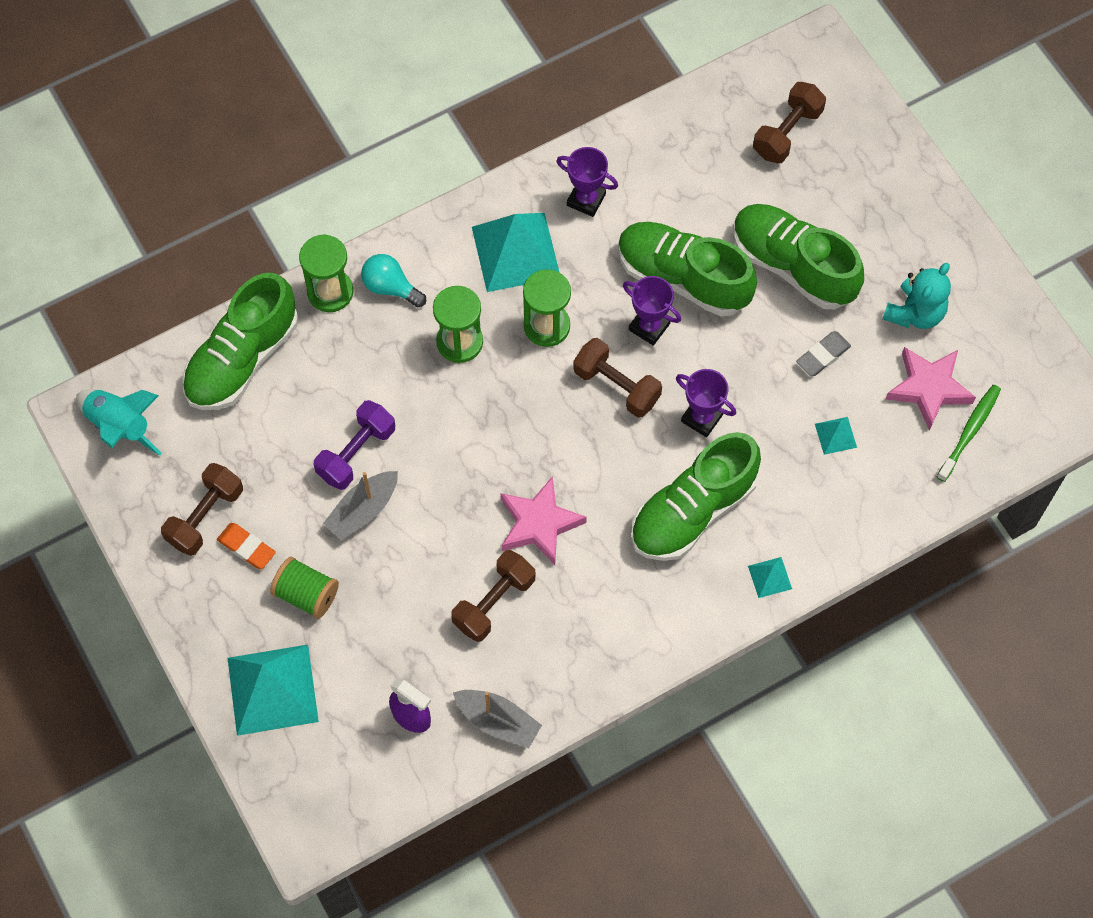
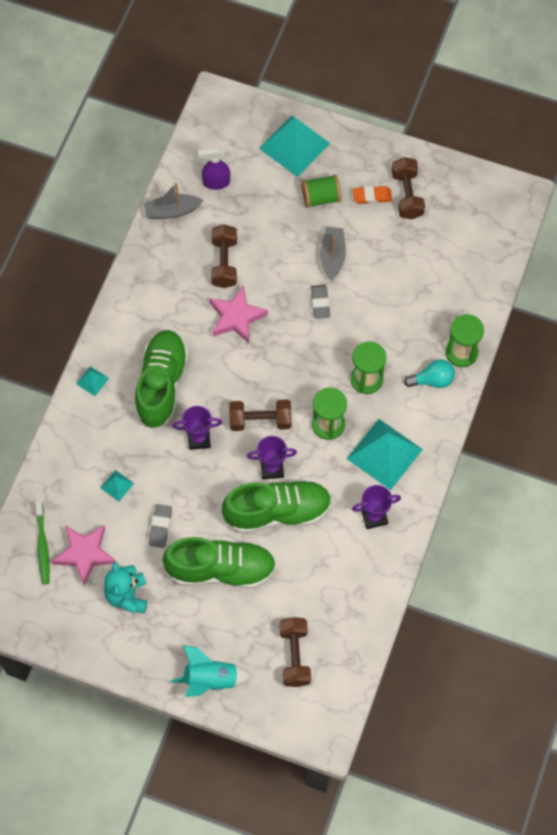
camera: 140 degrees right, 0 degrees up
turquoise rocket [76,389,162,456] -> turquoise rocket moved to [171,645,253,697]
green shoe [182,273,298,410] -> none
purple dumbbell [314,400,395,490] -> none
none -> grey eraser [311,285,330,319]

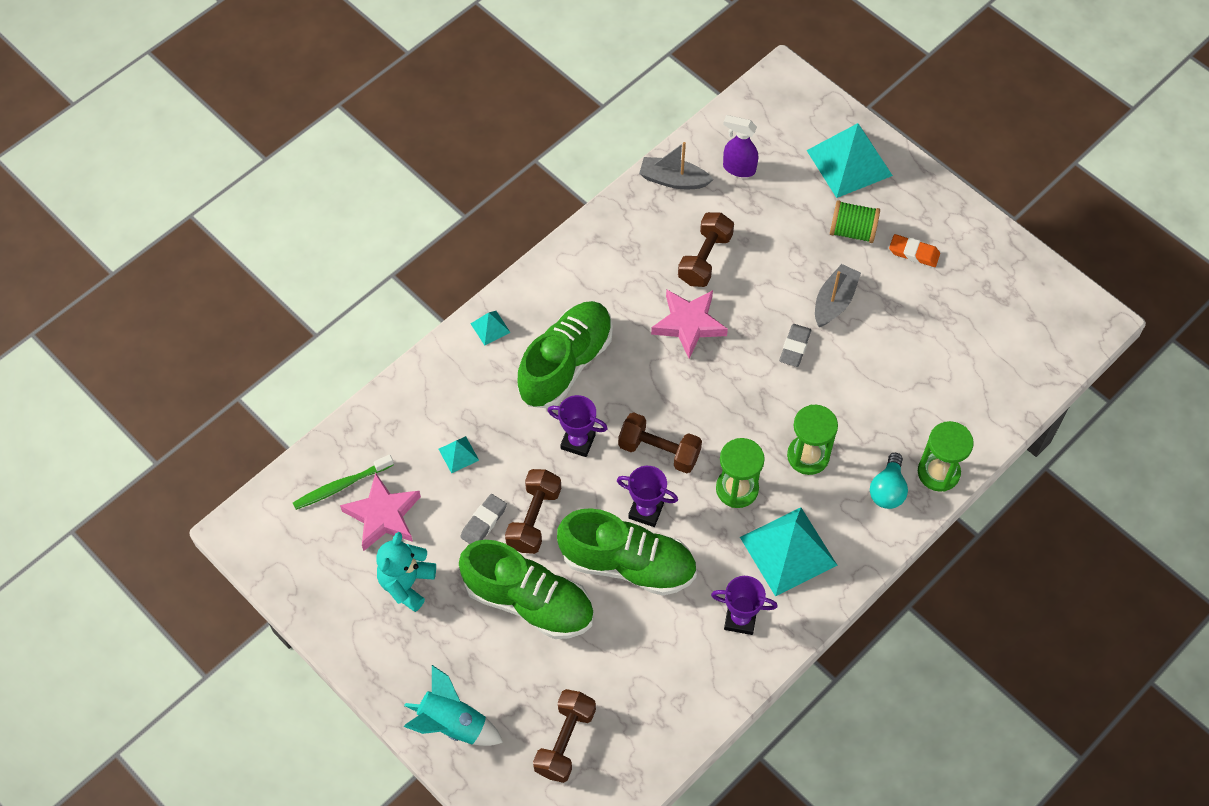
camera: 25 degrees right, 5 degrees down
green toothbrush [35,501,50,584] -> green toothbrush turned 45 degrees clockwise [293,454,394,510]
brown dumbbell [392,157,425,219] -> brown dumbbell moved to [505,469,561,554]
turquoise light bulb [404,359,455,388] -> turquoise light bulb turned 90 degrees clockwise [870,453,908,509]

